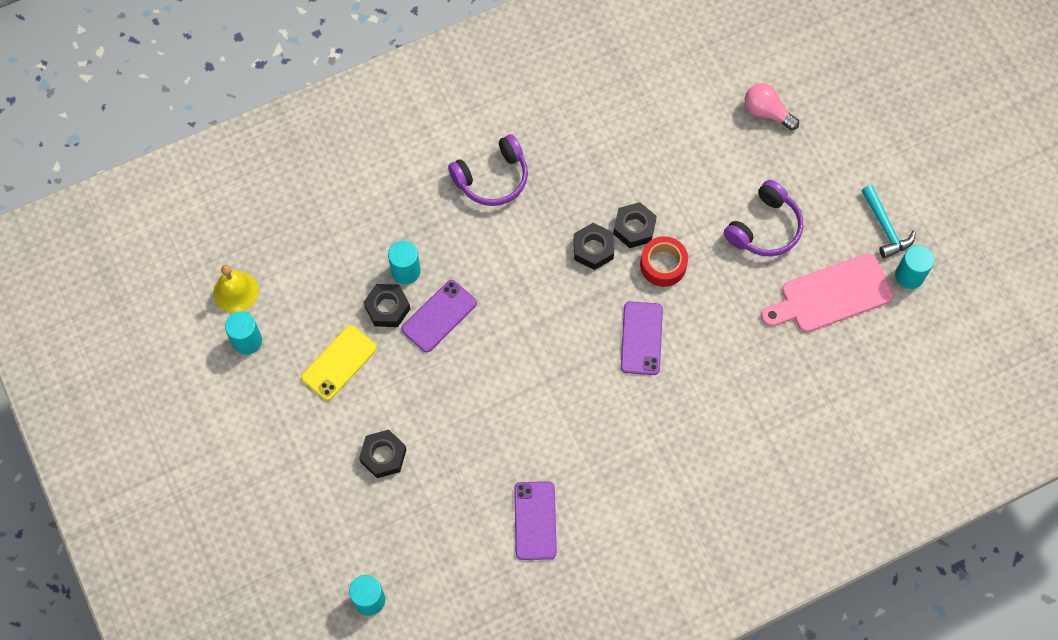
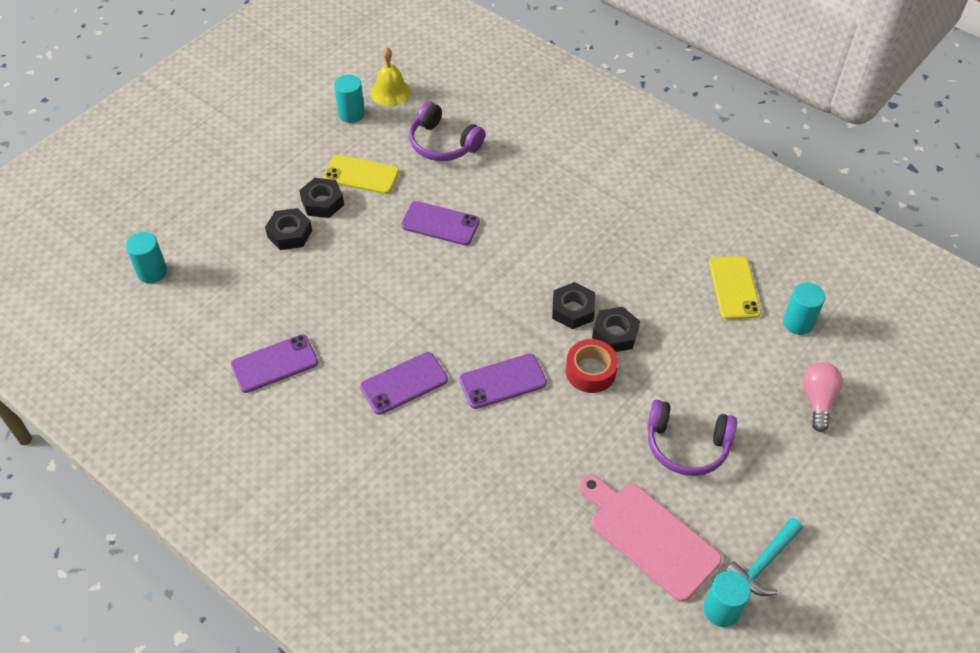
camera: 65 degrees right, 15 degrees down
black nut [364,284,410,327] -> black nut moved to [299,178,344,218]
turquoise cylinder [388,241,421,284] -> turquoise cylinder moved to [783,282,825,335]
purple headphones [448,134,528,206] -> purple headphones moved to [409,101,485,161]
none -> purple phone [360,352,448,415]
none -> yellow phone [709,256,761,319]

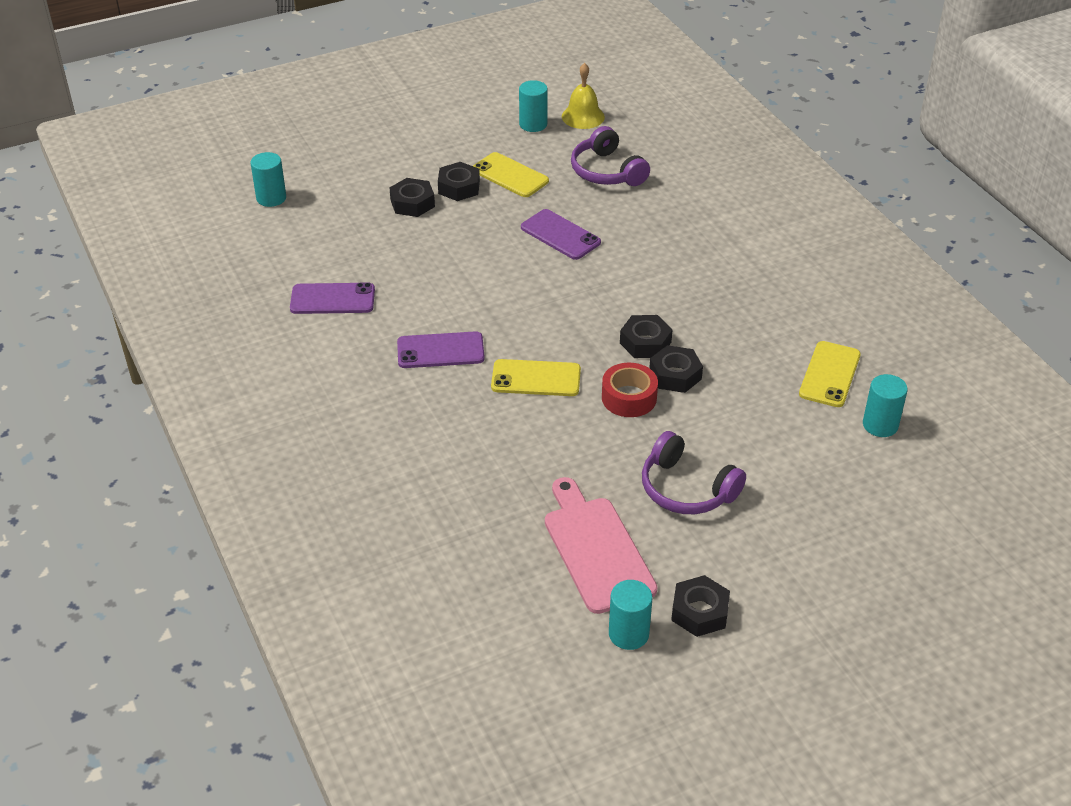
camera: 25 degrees right, 10 degrees down
purple phone [459,354,547,409] -> yellow phone [491,359,581,396]
turquoise hammer [726,518,803,596] -> black nut [671,575,730,637]
pink light bulb [803,362,843,432] -> none

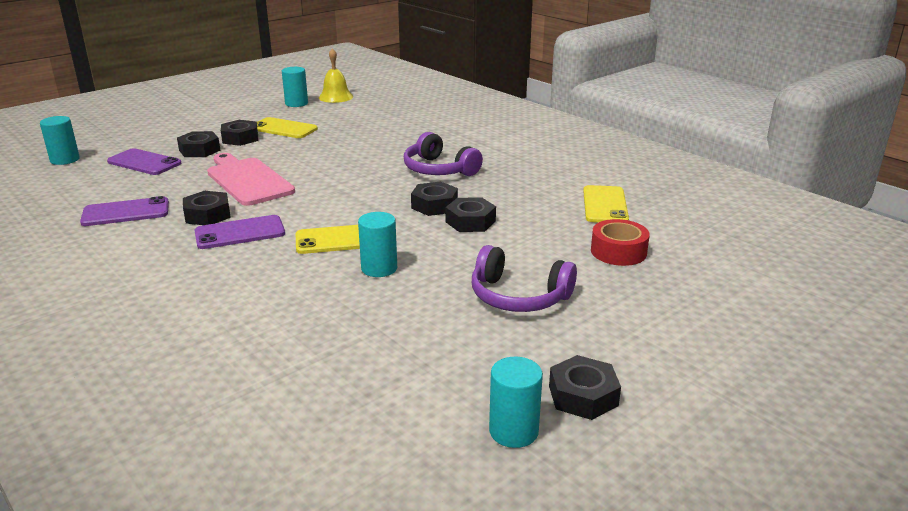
camera: 15 degrees left, 15 degrees down
purple phone [521,209,601,260] -> purple phone moved to [107,148,181,175]
pink cutting board [545,477,657,614] -> pink cutting board moved to [207,153,295,206]
purple headphones [571,126,650,186] -> purple headphones moved to [404,132,483,176]
red tape [602,363,658,417] -> red tape moved to [591,219,650,266]
turquoise cylinder [863,374,908,437] -> turquoise cylinder moved to [358,212,397,277]
none -> black nut [183,191,231,225]

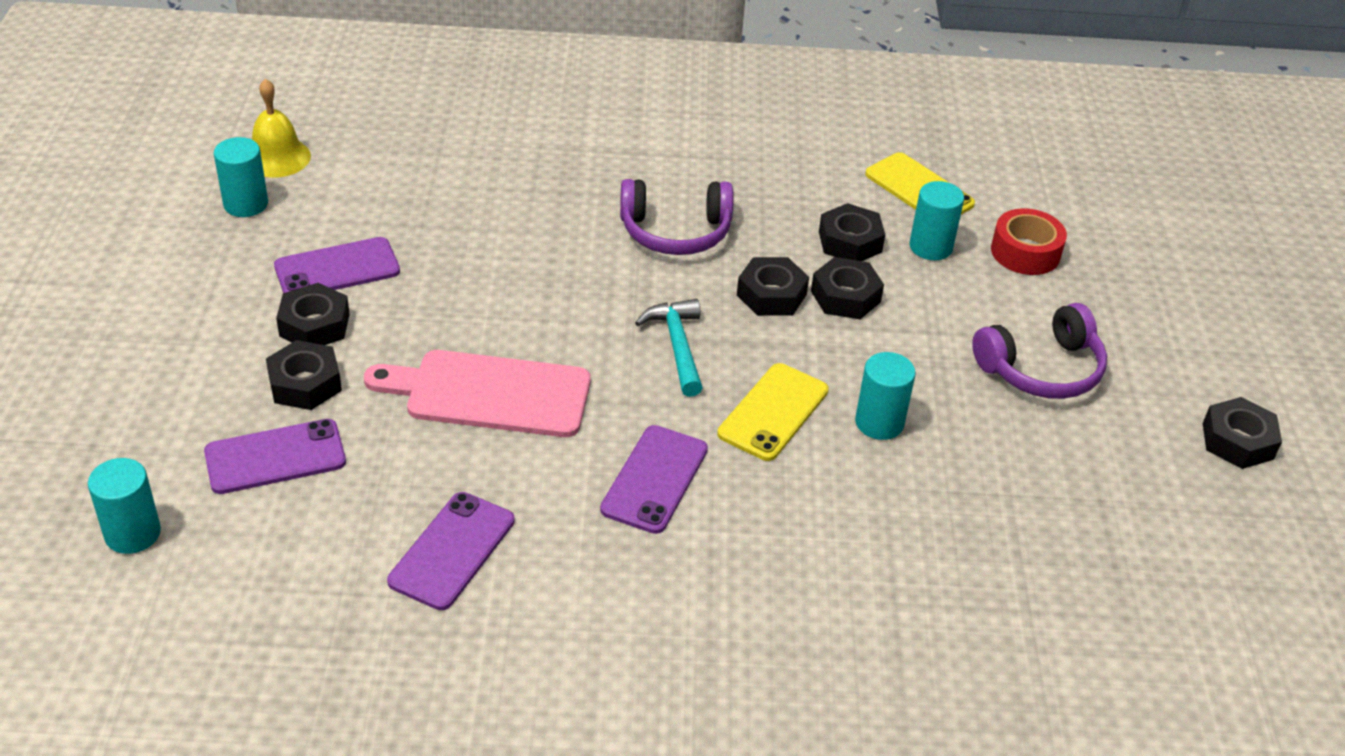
camera: 50 degrees left, 15 degrees up
black nut [183,191,231,225] -> black nut moved to [819,203,885,261]
yellow phone [257,117,318,138] -> purple phone [274,237,400,293]
turquoise cylinder [489,357,543,448] -> turquoise cylinder moved to [909,181,964,260]
none -> turquoise hammer [635,299,703,397]

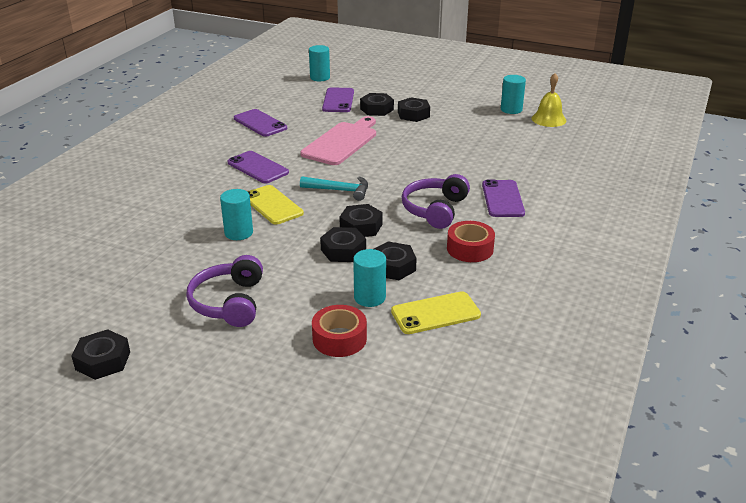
camera: 115 degrees right, 10 degrees down
purple phone [274,237,400,293] -> purple phone moved to [482,179,525,217]
none -> red tape [447,221,495,262]

